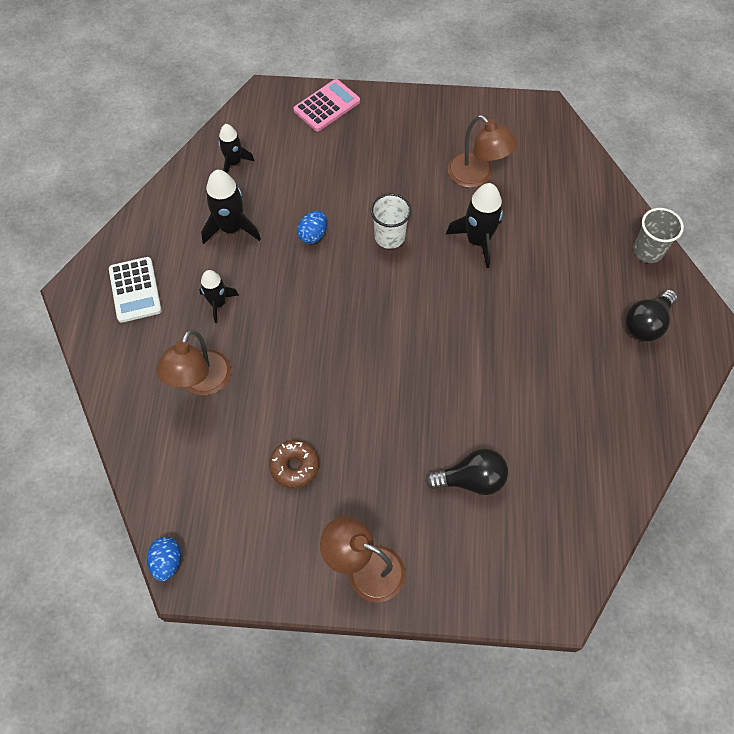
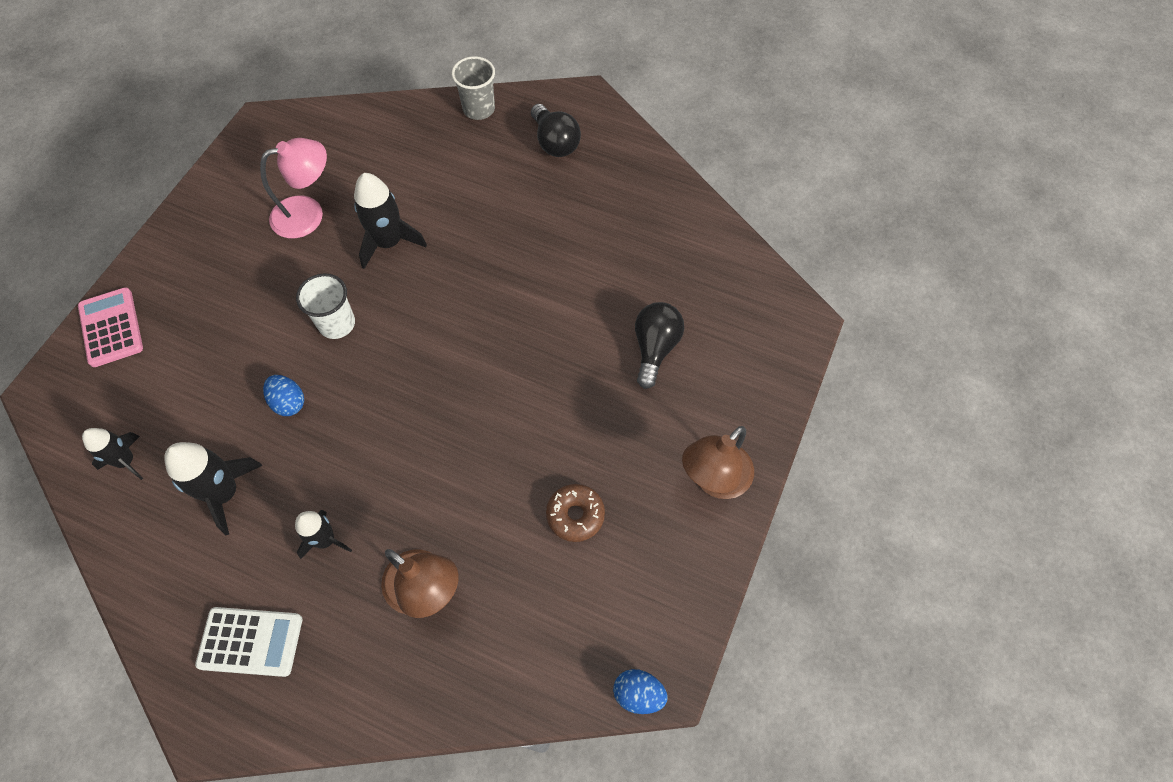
camera: 70 degrees left, 0 degrees up
brown lamp [448,115,518,188] -> pink lamp [260,138,327,238]

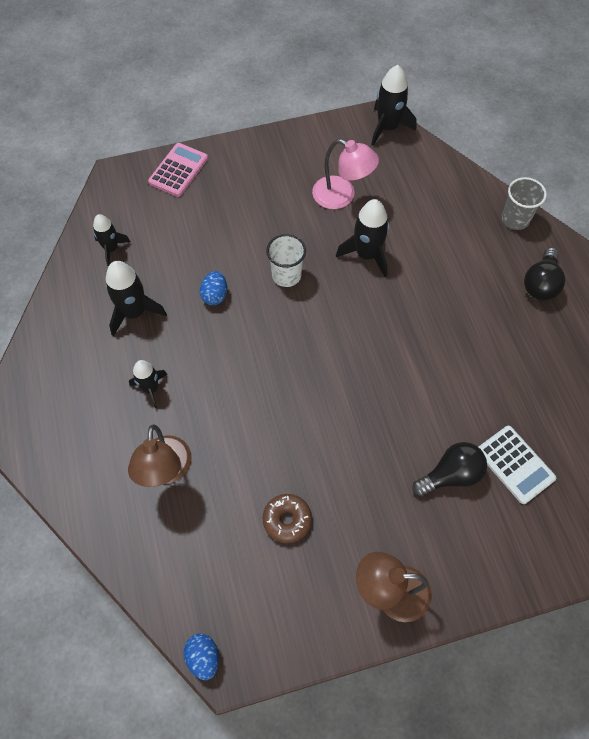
camera: 50 degrees right, 0 degrees up
white calculator [195,607,302,677] -> white calculator moved to [479,426,556,504]
none -> black rocket [371,65,417,146]

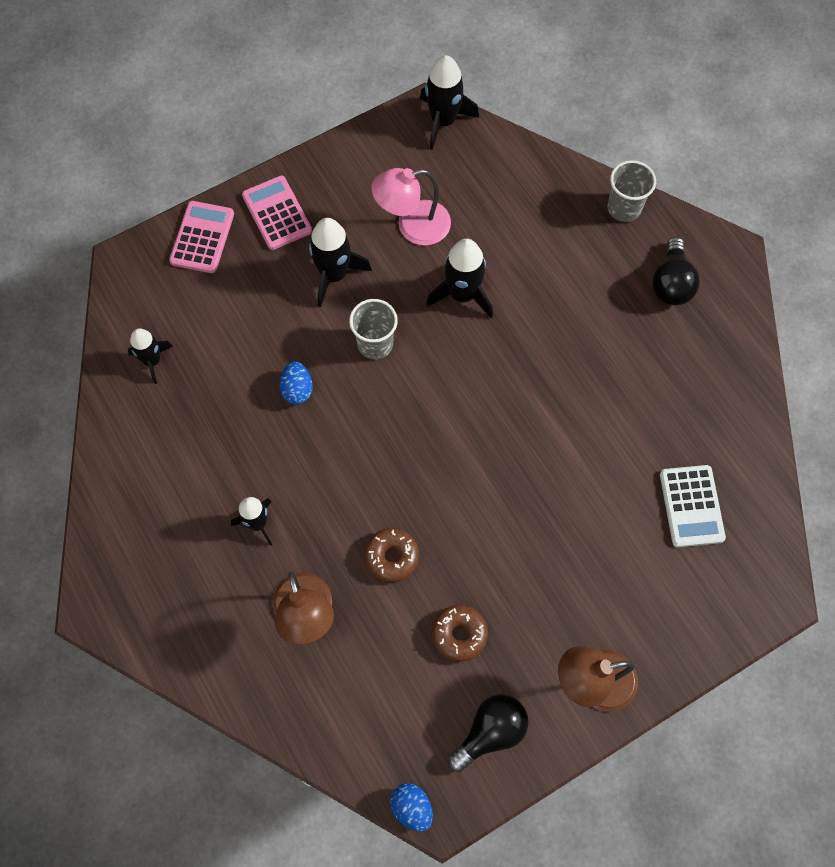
camera: 15 degrees left, 5 degrees up
black rocket [106,261,167,336] -> black rocket moved to [309,218,372,307]
white cup [266,234,306,287] -> grey cup [349,299,398,359]
pink lamp [312,139,379,209] -> pink lamp turned 150 degrees clockwise [371,168,451,246]
black light bulb [412,442,487,496] -> black light bulb moved to [448,694,528,772]
white calculator [479,426,556,504] -> white calculator turned 45 degrees clockwise [660,465,726,547]
none -> pink calculator [242,176,312,250]
none -> brown donut [364,528,419,582]

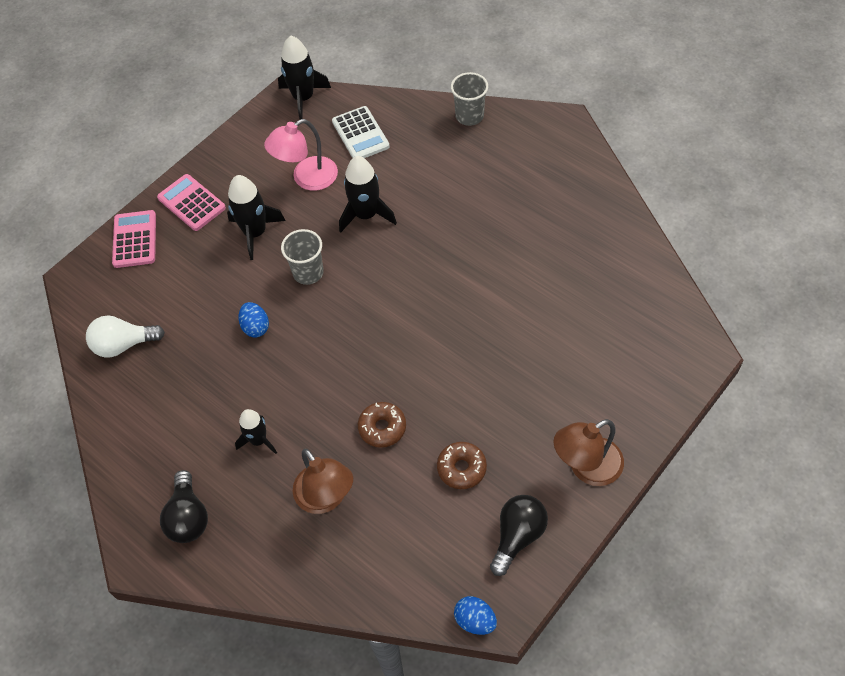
camera: 15 degrees left, 10 degrees down
black rocket [128,328,173,384] -> white light bulb [86,316,165,358]
black light bulb [652,237,700,305] -> black light bulb moved to [160,470,208,543]
white calculator [660,465,726,547] -> white calculator moved to [332,106,390,158]

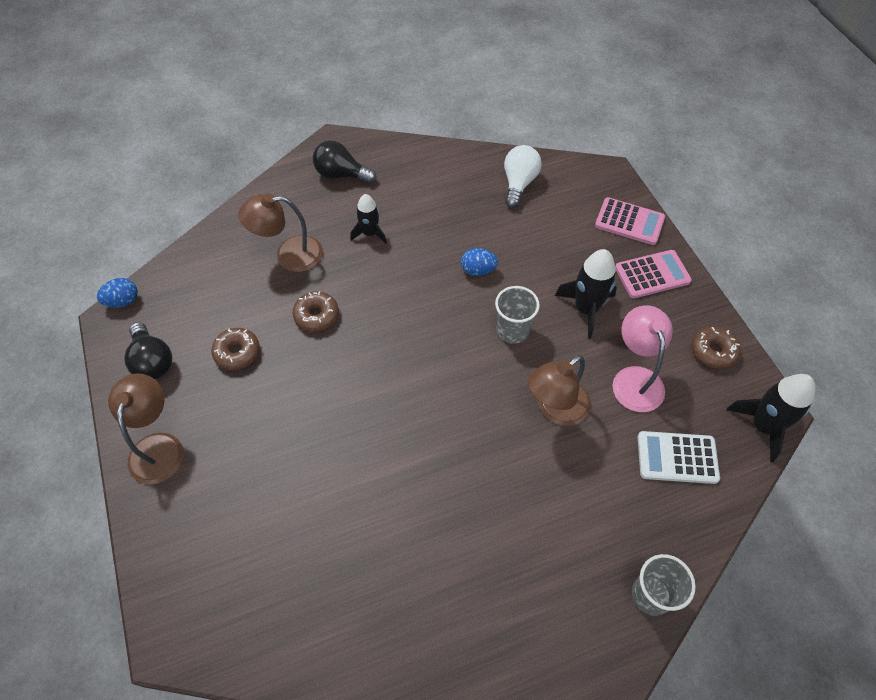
camera: 115 degrees right, 0 degrees up
black rocket [339,156,397,233] -> brown lamp [528,355,591,426]
none -> brown donut [692,327,741,369]

